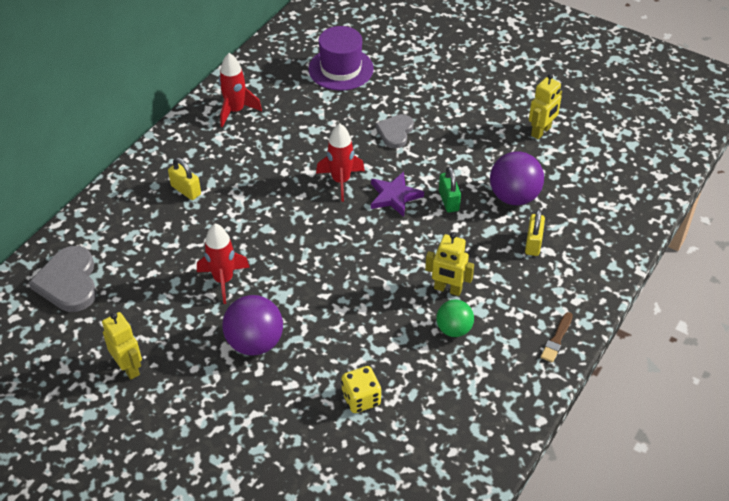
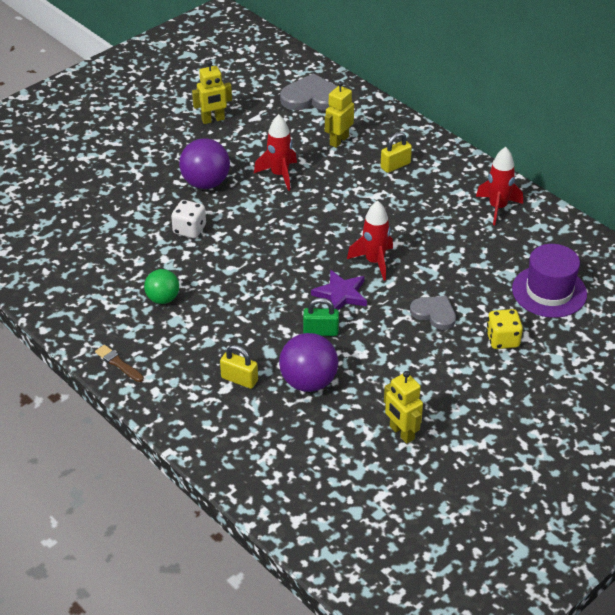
camera: 105 degrees right, 5 degrees down
yellow dice [341,366,381,413] -> yellow dice moved to [486,309,523,349]
yellow robot [425,232,474,296] -> yellow robot moved to [325,81,354,148]
none -> white dice [171,200,206,238]

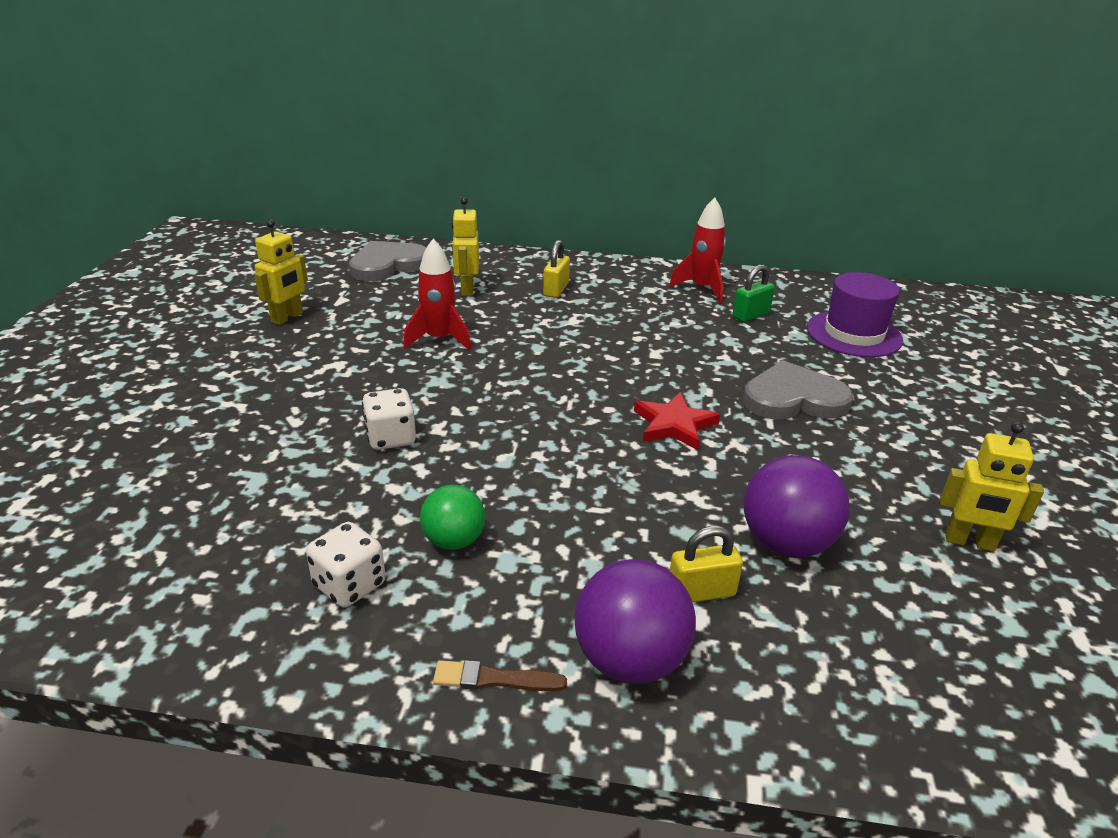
camera: 40 degrees left, 10 degrees down
purple ball [179,138,230,189] -> purple ball moved to [575,559,696,684]
green padlock [303,298,339,336] -> green padlock moved to [732,265,775,322]
purple star [311,270,367,310] -> red star [634,392,720,450]
red rocket [347,200,393,281] -> none
grey heart [410,296,456,330] -> grey heart [743,360,853,420], size x1.55
yellow dice [486,309,523,349] -> none
none -> white dice [306,522,386,608]

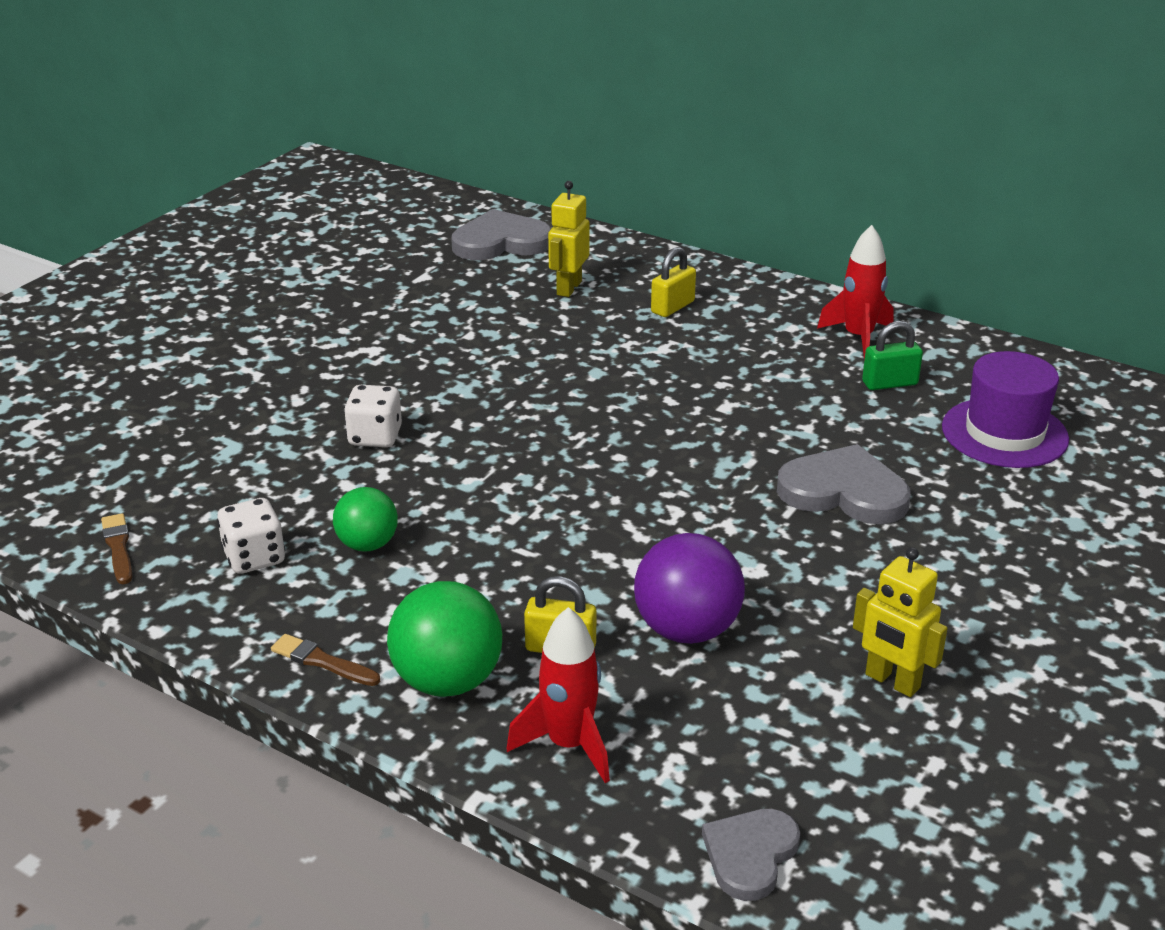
camera: 25 degrees right, 0 degrees up
yellow robot [254,220,308,325] -> none
red rocket [403,239,471,351] -> red rocket moved to [506,607,610,783]
purple ball [575,559,696,684] -> green ball [387,581,502,697]
red star [634,392,720,450] -> none
none -> brown brush [101,513,132,584]
none -> grey heart [702,809,800,901]

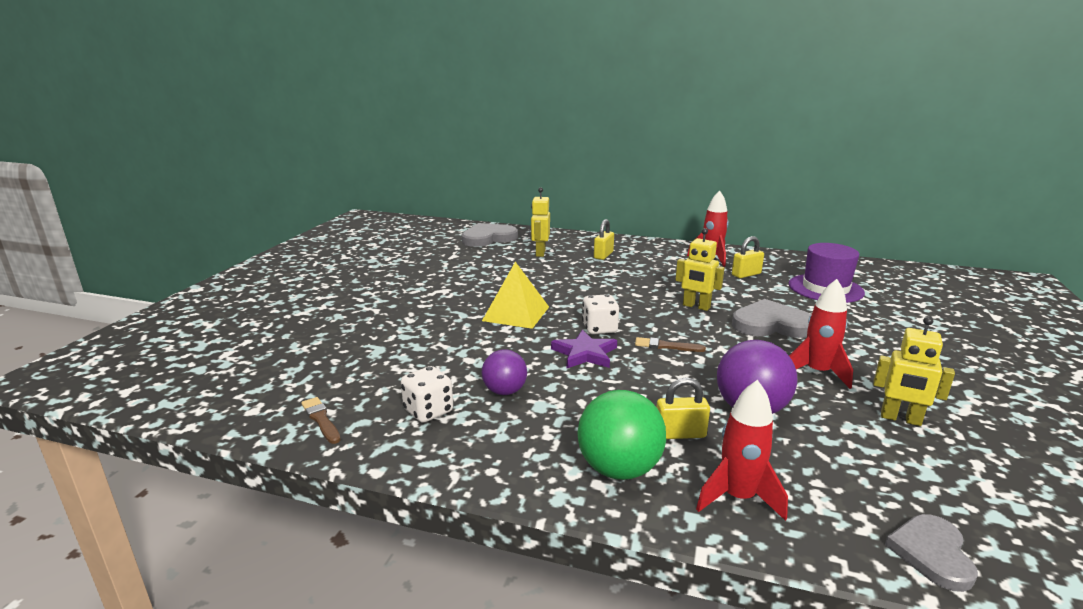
camera: 15 degrees left, 10 degrees down
brown brush [271,634,381,686] -> brown brush moved to [635,337,706,352]
green ball [333,487,398,552] -> purple ball [482,349,527,395]
white dice [344,385,402,447] -> white dice moved to [582,294,619,334]
green padlock [862,321,923,390] -> yellow padlock [732,236,764,278]
none -> yellow pyramid [482,262,549,329]
none -> purple star [551,330,617,368]
none -> yellow robot [676,228,725,311]
none -> red rocket [789,279,853,389]

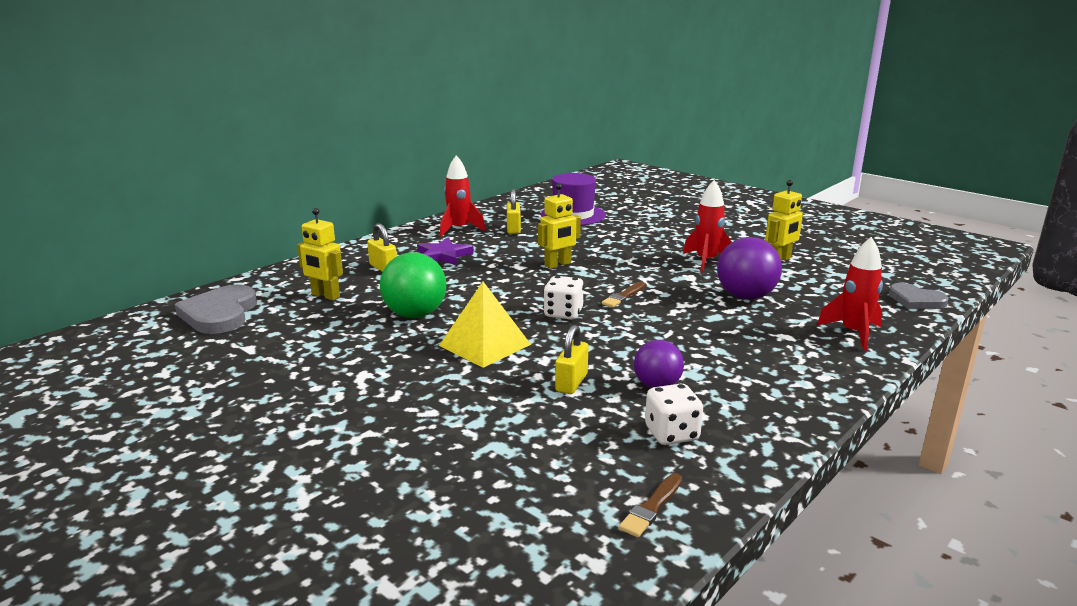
camera: 65 degrees left, 0 degrees up
brown brush [301,397,341,444] -> brown brush turned 45 degrees counterclockwise [619,473,682,537]
purple star [551,330,617,368] -> purple star moved to [417,238,474,265]
green ball [577,390,666,480] -> green ball moved to [380,252,446,318]
yellow padlock [657,377,710,439] -> yellow padlock moved to [555,325,588,394]
grey heart [732,299,811,338] -> none

